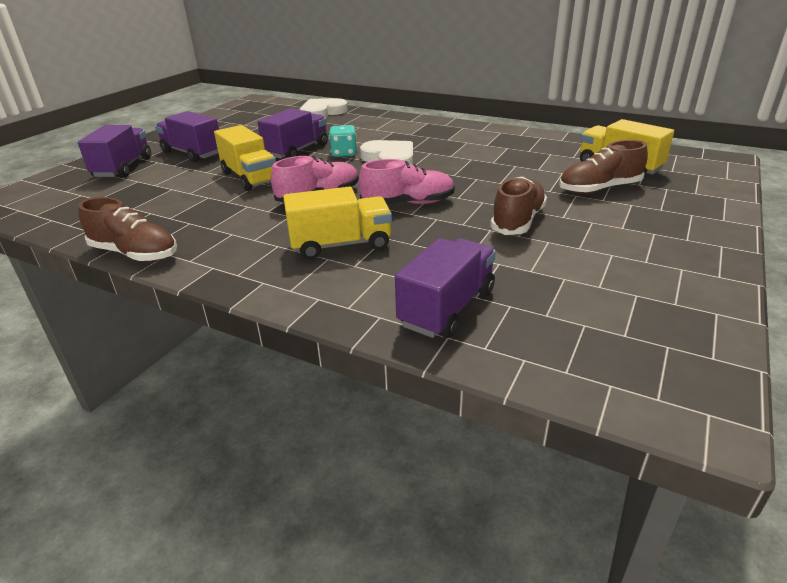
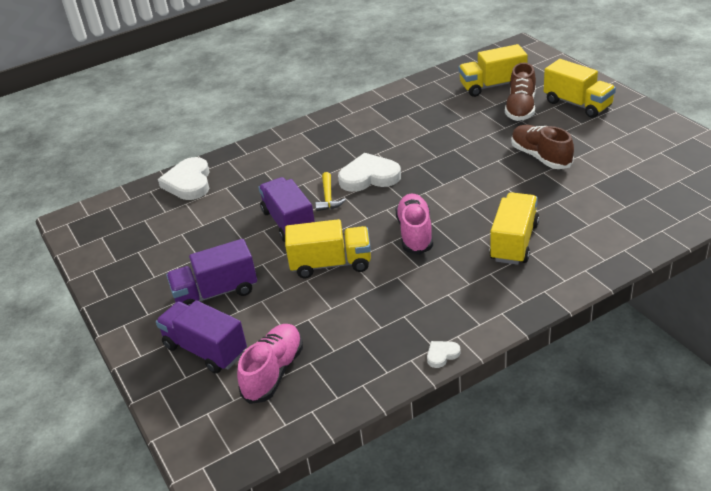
camera: 55 degrees left, 5 degrees up
brown shoe [78,197,177,262] -> white heart [427,341,461,368]
turquoise dice [329,125,357,157] -> yellow hammer [315,172,346,211]
pink shoe [359,159,455,204] -> pink shoe moved to [237,324,303,404]
purple truck [395,238,496,338] -> none
none -> yellow truck [544,59,616,118]

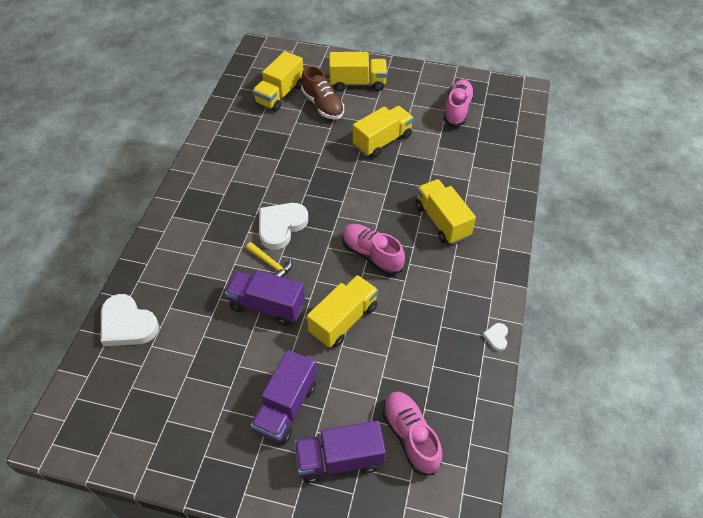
camera: 50 degrees left, 15 degrees up
brown shoe [511,125,574,169] -> yellow truck [353,106,414,158]
none -> pink shoe [443,79,475,127]

